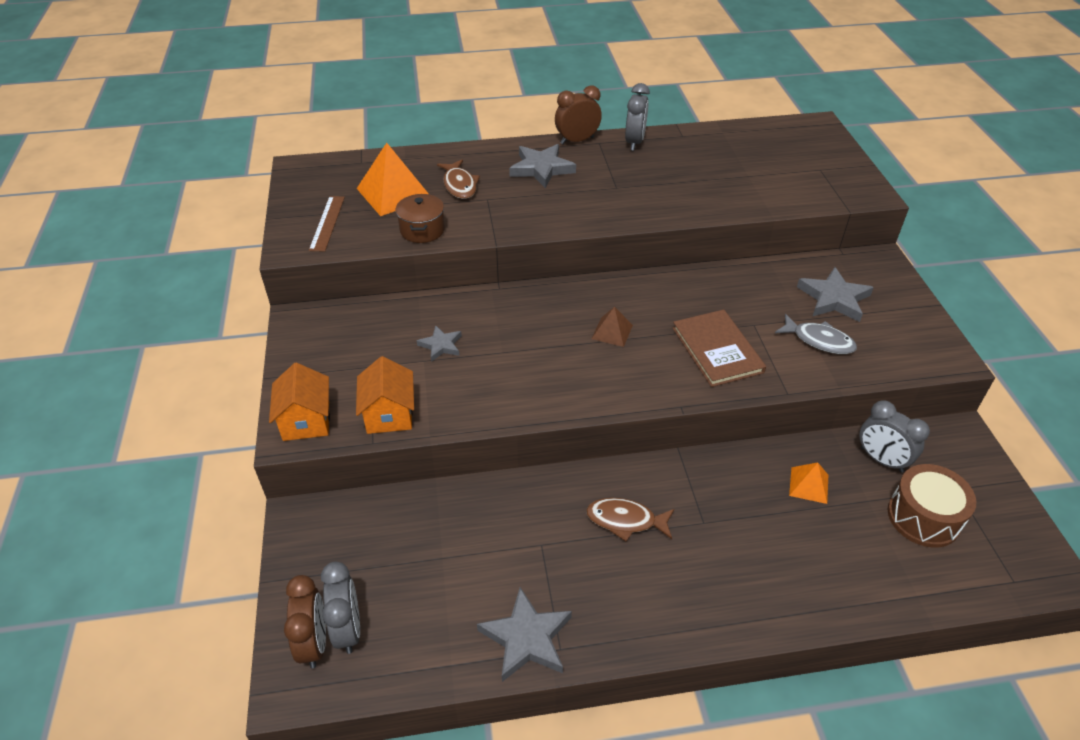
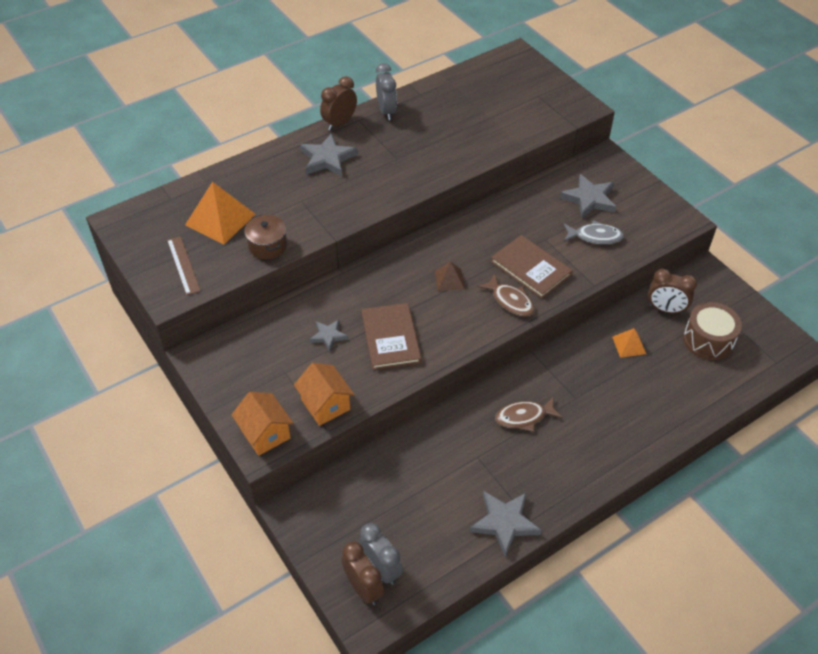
camera: 25 degrees left, 5 degrees up
brown fish [437,159,480,199] -> brown fish moved to [478,274,535,316]
grey clock [860,400,930,473] -> brown clock [648,269,697,314]
none -> brown book [362,303,421,370]

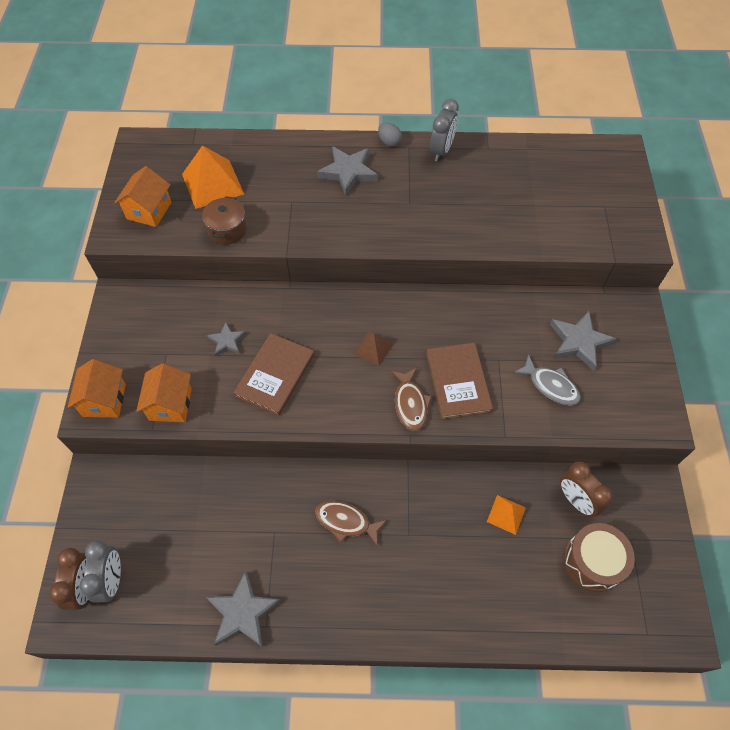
camera: 35 degrees right, 10 degrees up
brown ruler [167,236,201,295] -> orange house [114,166,172,227]
brown clock [320,76,357,131] -> grey egg [378,122,402,147]

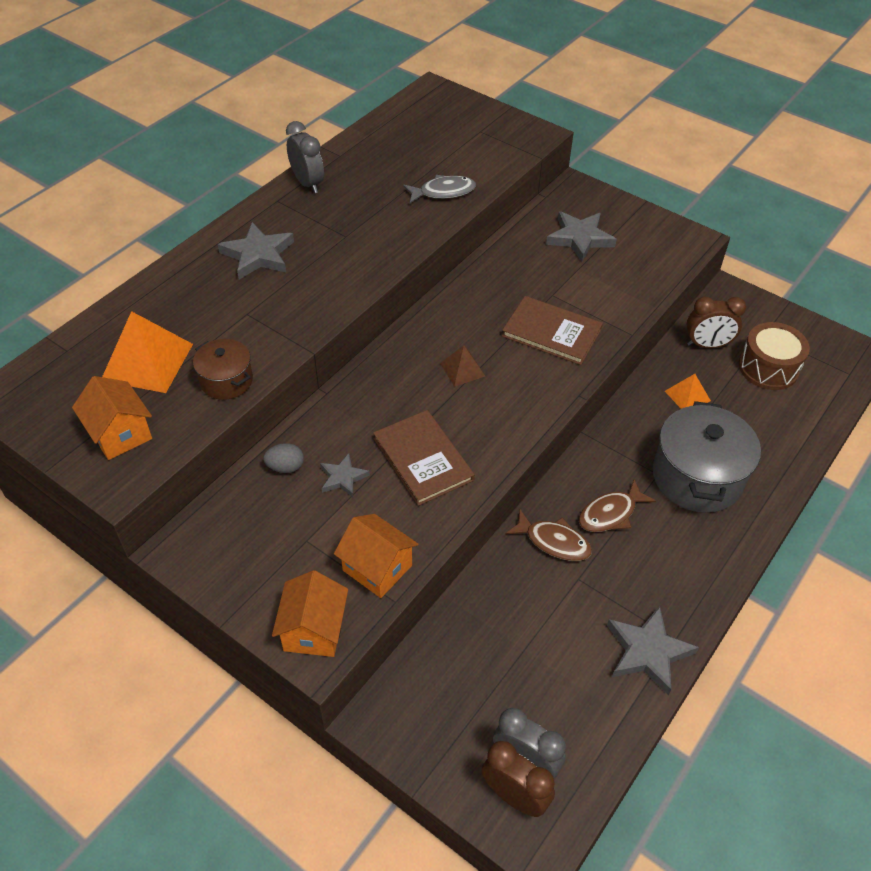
camera: 55 degrees left, 10 degrees down
orange house [68,359,126,417] -> orange house turned 60 degrees clockwise [272,570,348,657]
grey egg [378,122,402,147] -> grey egg moved to [263,443,304,473]
brown fish [390,368,432,431] -> brown fish moved to [505,510,592,561]
grey fish [513,354,581,405] -> grey fish moved to [403,175,476,203]
none -> grey pot [653,401,761,513]

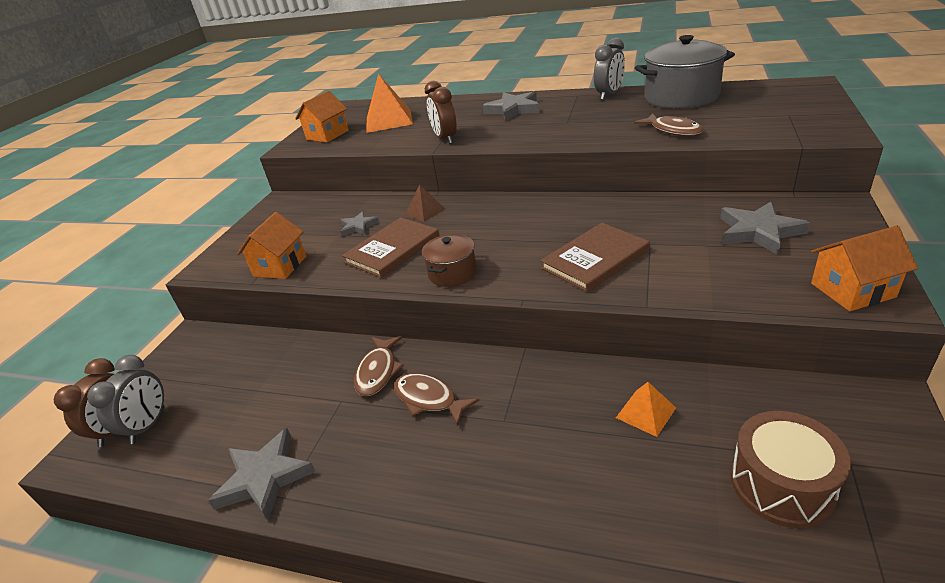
camera: 75 degrees right, 15 degrees down
brown pot [193,339,253,400] -> brown pot moved to [422,234,477,287]
grey egg [263,443,304,473] -> none
orange house [272,570,348,657] -> orange house moved to [811,226,918,311]
grey fish [403,175,476,203] -> brown fish [634,113,703,136]
brown pyramid [440,346,485,387] -> brown pyramid moved to [405,185,445,222]
brown book [502,296,603,365] -> brown book turned 45 degrees clockwise [540,223,650,292]
grey pot [653,401,761,513] -> grey pot moved to [635,35,735,109]
brown clock [687,297,746,348] -> brown clock moved to [425,81,457,144]

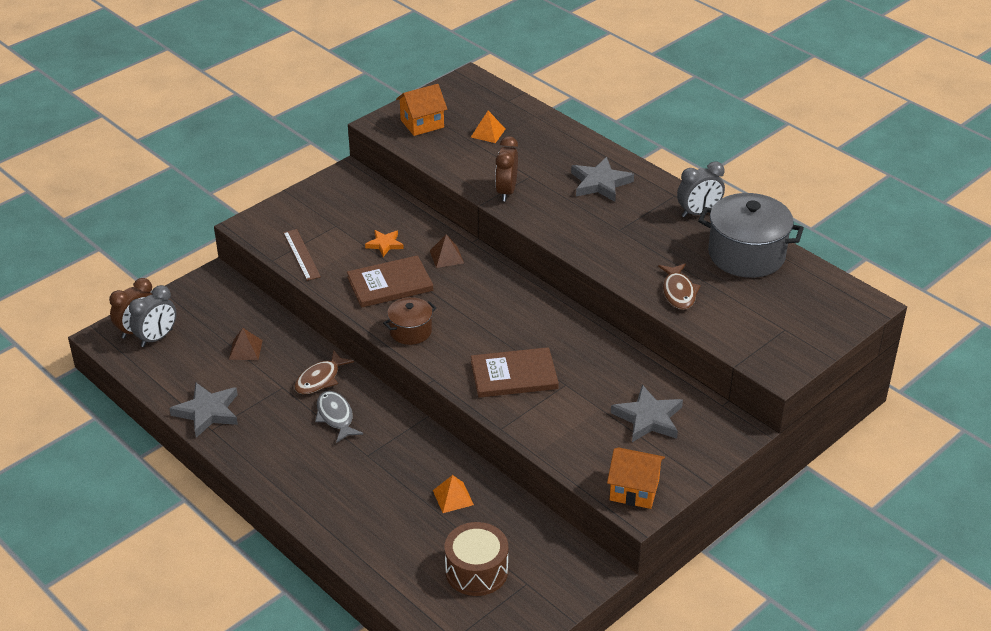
camera: 25 degrees right, 5 degrees up
orange house [237,212,306,279] -> brown ruler [283,229,321,281]
grey star [340,211,379,236] -> orange star [365,230,404,257]
orange pyramid [366,73,413,133] -> orange pyramid [471,111,505,143], size x0.54
brown fish [394,373,479,426] -> grey fish [315,391,363,443]
none -> brown pyramid [229,328,263,360]

